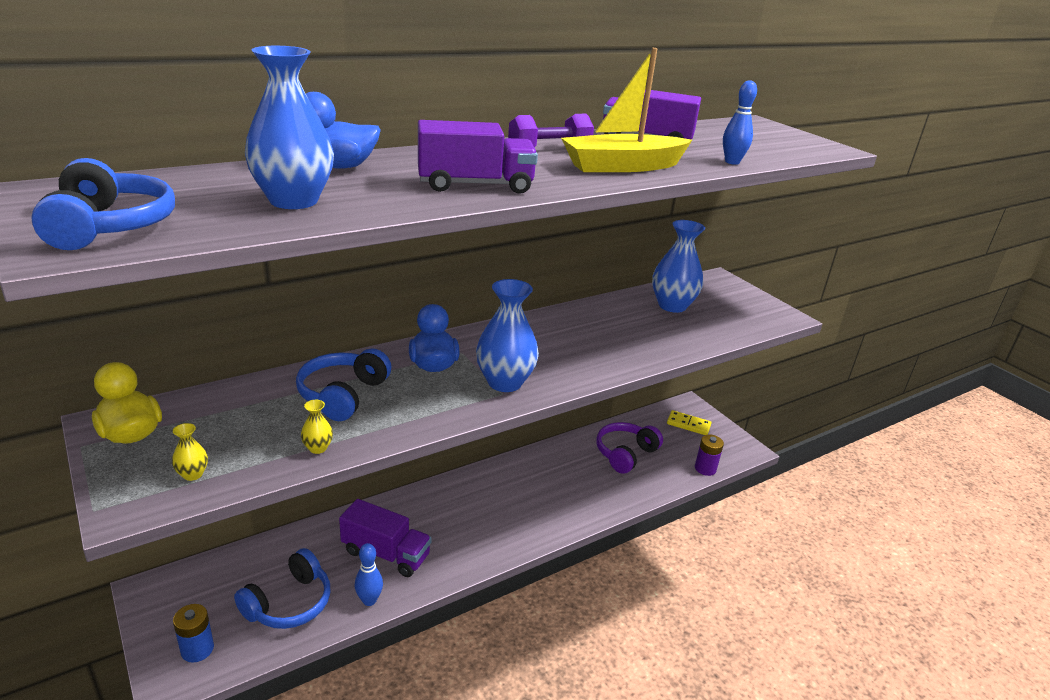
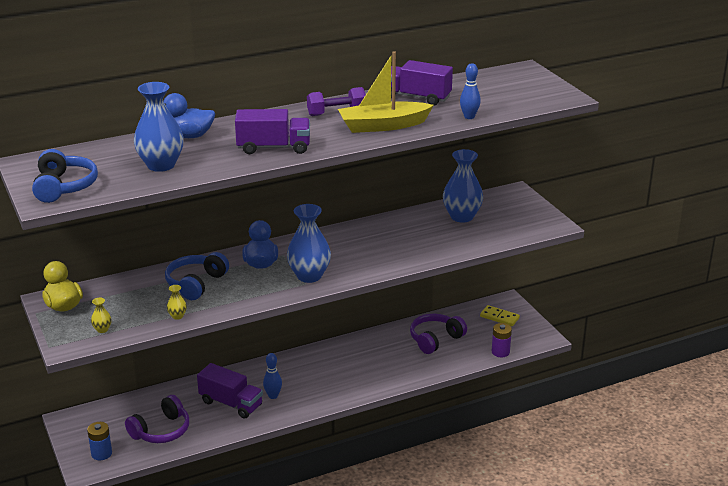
camera: 10 degrees right, 0 degrees up
blue headphones [234,548,331,629] -> purple headphones [125,395,189,443]
blue bowling pin [355,543,383,606] -> blue bowling pin moved to [263,353,282,399]

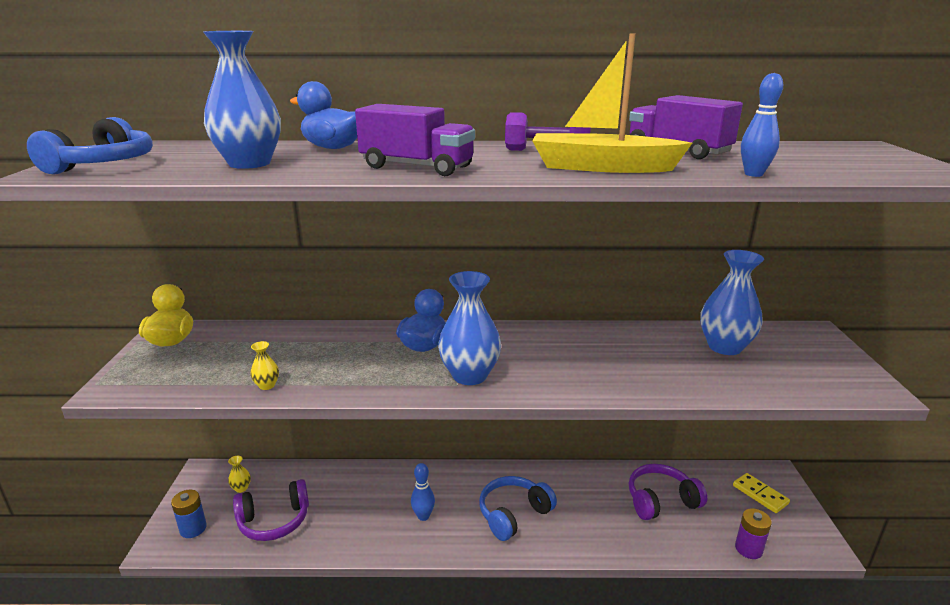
camera: 25 degrees right, 5 degrees down
yellow vase [91,298,111,333] -> yellow vase moved to [228,456,251,493]
blue headphones [165,252,229,300] -> blue headphones moved to [479,476,557,541]
purple truck [197,363,263,419] -> none

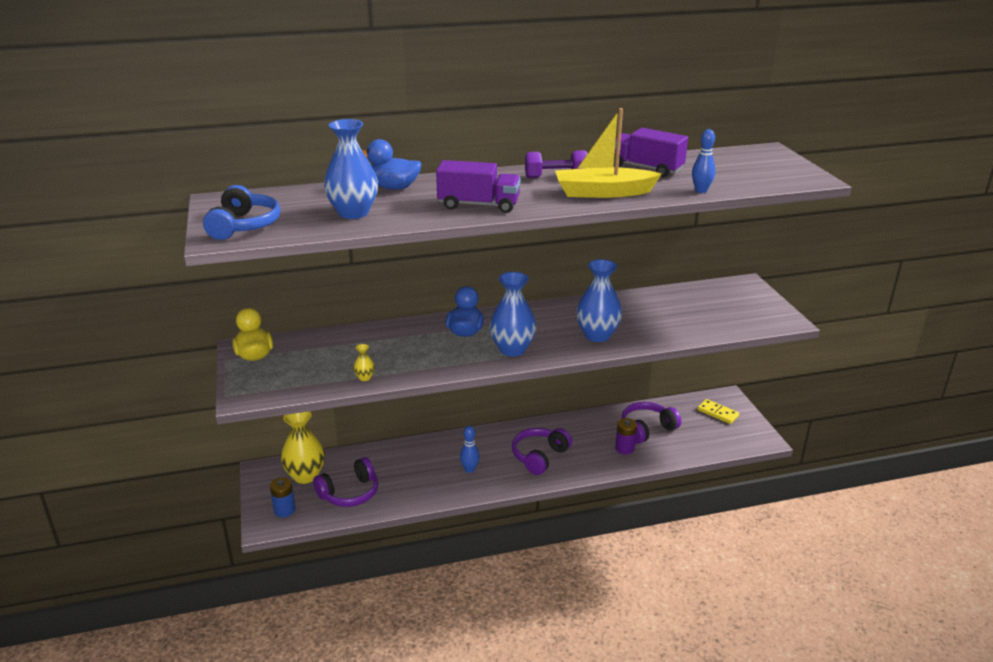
camera: 15 degrees left, 5 degrees up
yellow vase [228,456,251,493] -> yellow vase [281,411,325,484], size x2.34
blue headphones [479,476,557,541] -> purple headphones [512,428,572,475]
blue vase [700,250,764,355] -> blue vase moved to [576,259,622,342]
purple battery [735,508,772,559] -> purple battery moved to [615,418,637,454]

